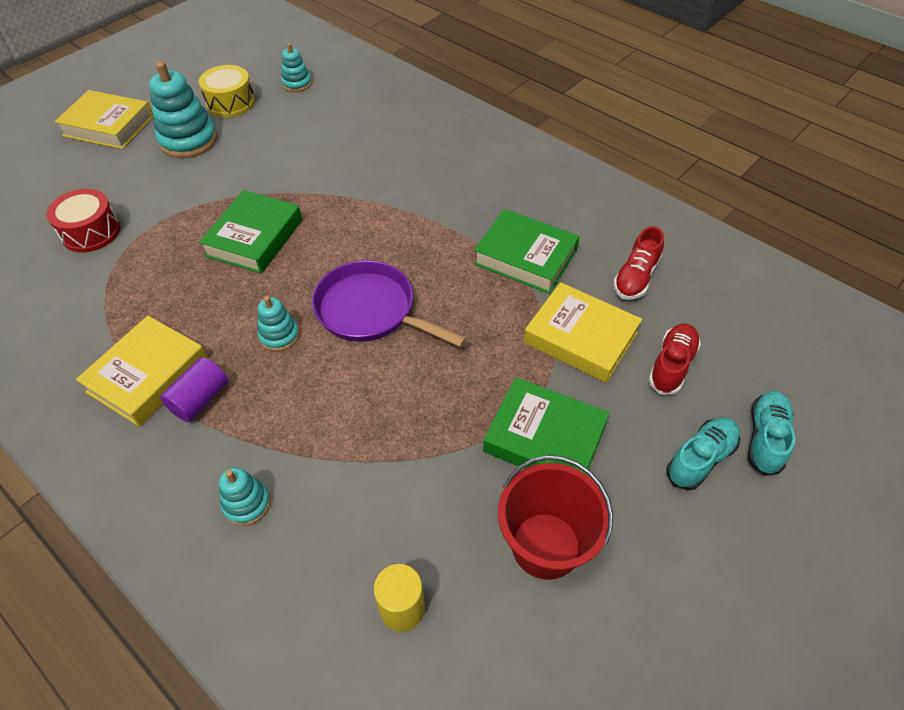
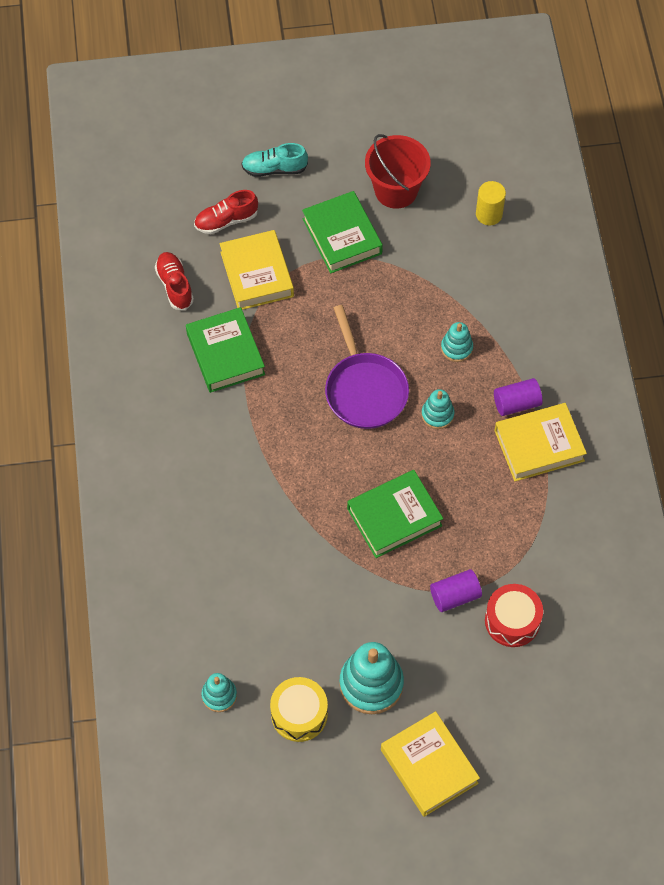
camera: 140 degrees left, 10 degrees up
turquoise stacking toy [219,467,271,526] -> turquoise stacking toy moved to [441,322,473,362]
red shoe [613,226,664,300] -> red shoe turned 90 degrees counterclockwise [155,252,194,310]
turquoise shoe [748,391,795,476] -> none
none -> purple cylinder [430,569,482,612]

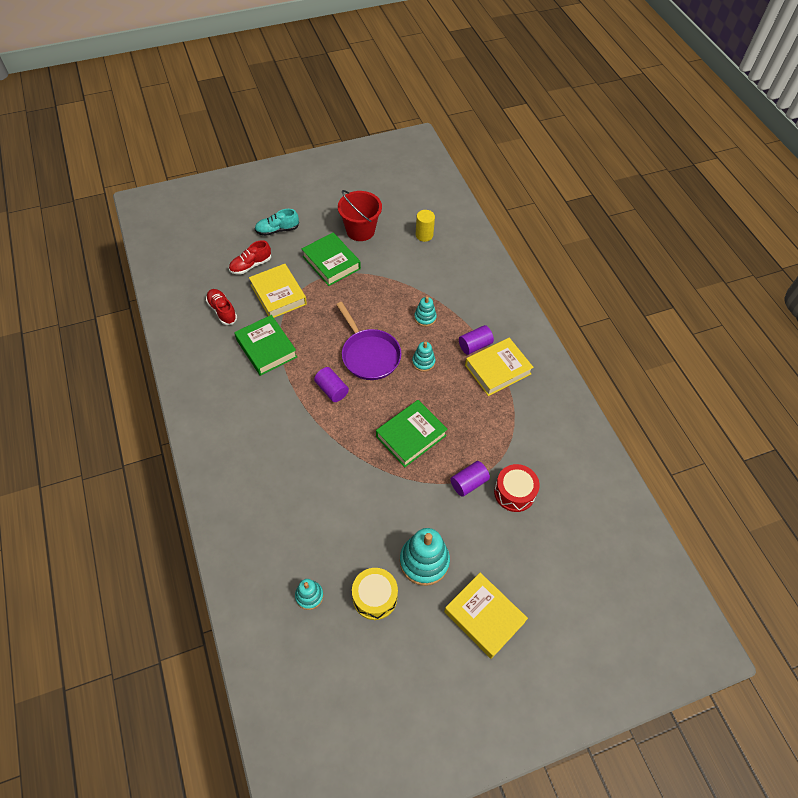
camera: 15 degrees left, 5 degrees down
none -> purple cylinder [314,367,349,402]

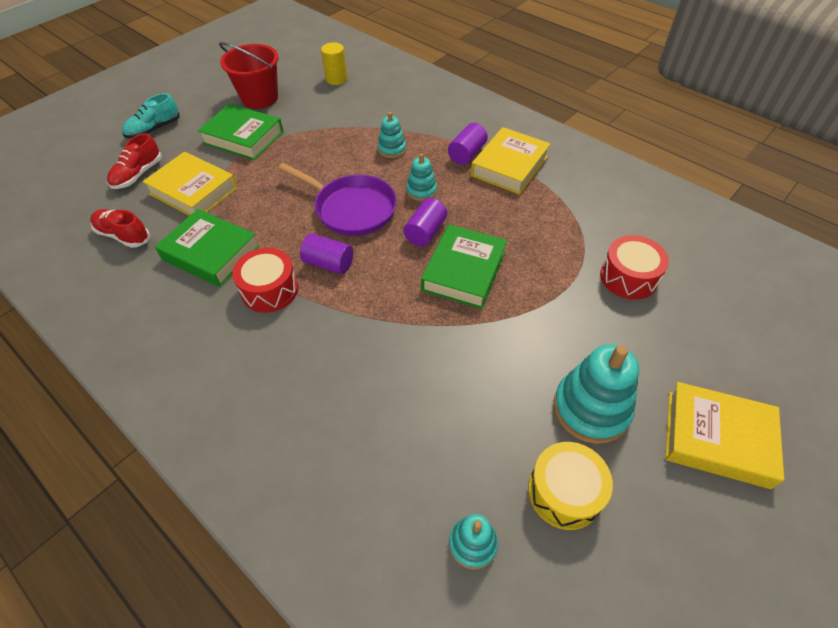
camera: 25 degrees left, 5 degrees down
purple cylinder [450,461,490,497] -> purple cylinder moved to [403,198,447,247]
none -> red drum [232,248,298,313]

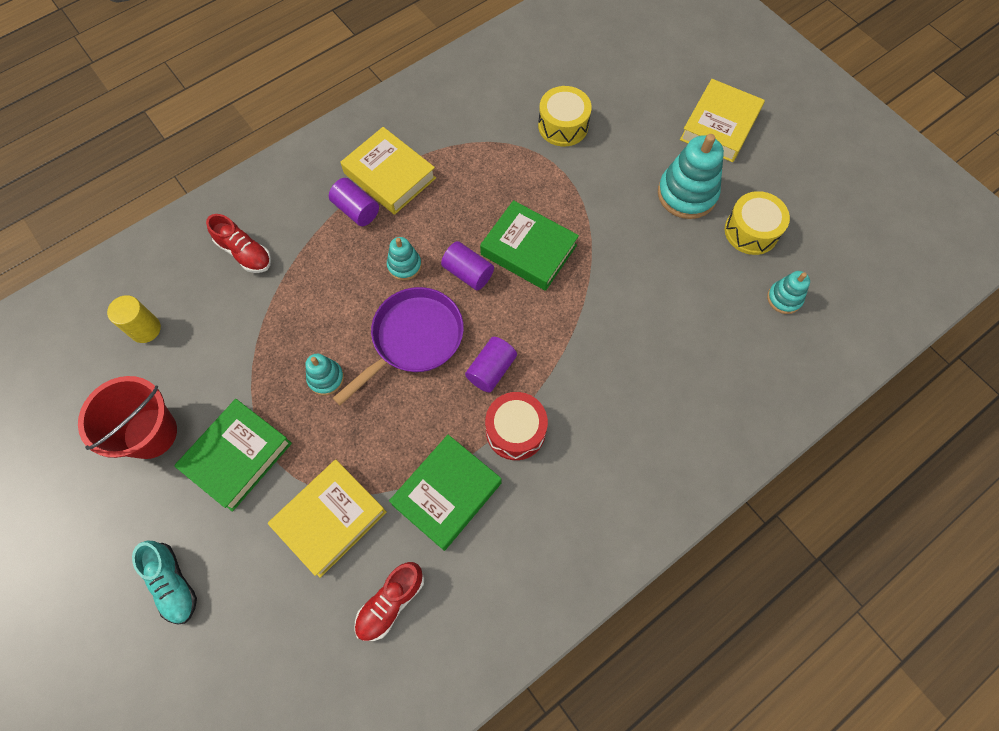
camera: 80 degrees left, 15 degrees up
red shoe [107,133,162,189] -> red shoe moved to [206,214,271,273]
turquoise stacking toy [377,112,406,158] -> turquoise stacking toy moved to [305,354,344,396]
red drum [600,235,669,300] -> yellow drum [538,86,592,146]

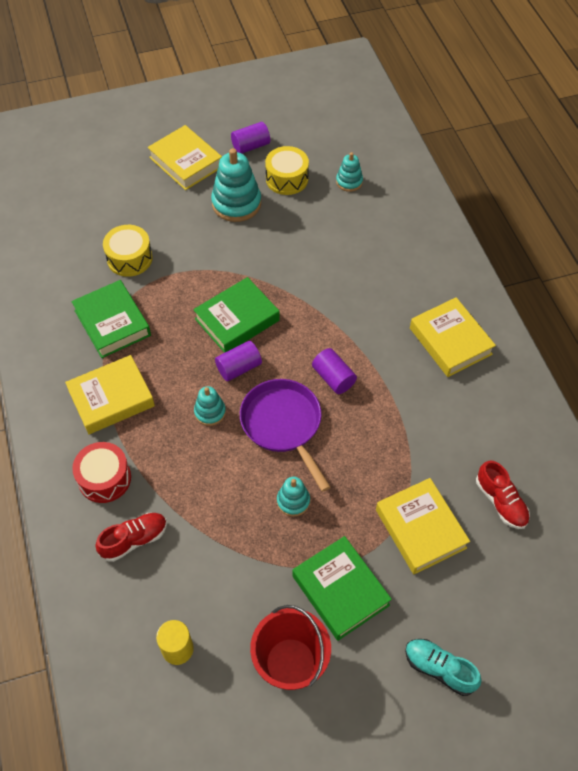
camera: 70 degrees left, 10 degrees down
turquoise shoe [132,540,197,624] -> turquoise shoe turned 135 degrees counterclockwise [405,639,482,696]
purple cylinder [329,178,379,226] -> purple cylinder moved to [231,122,270,154]
green book [389,435,501,551] -> green book moved to [71,280,151,358]
red drum [485,392,548,460] -> red drum moved to [72,442,131,503]
none -> yellow book [410,297,496,377]

